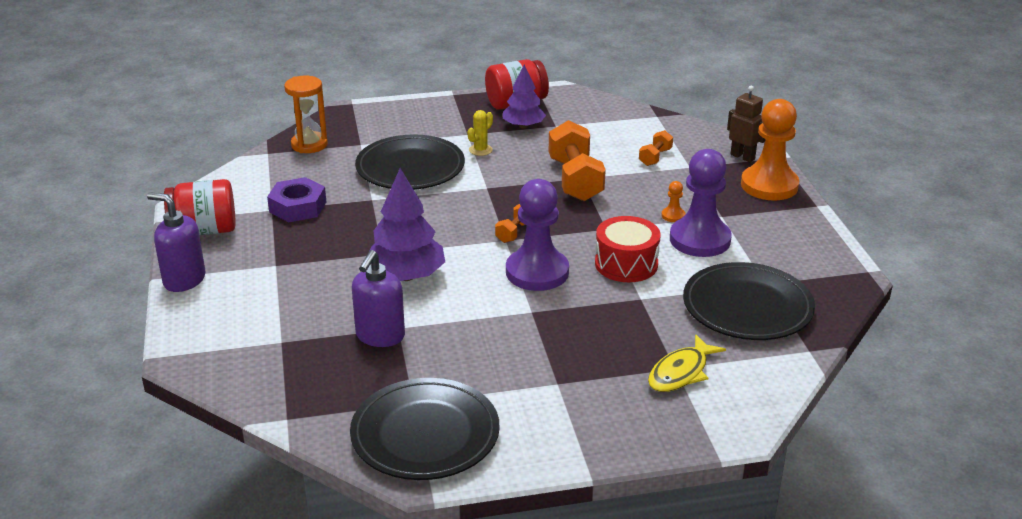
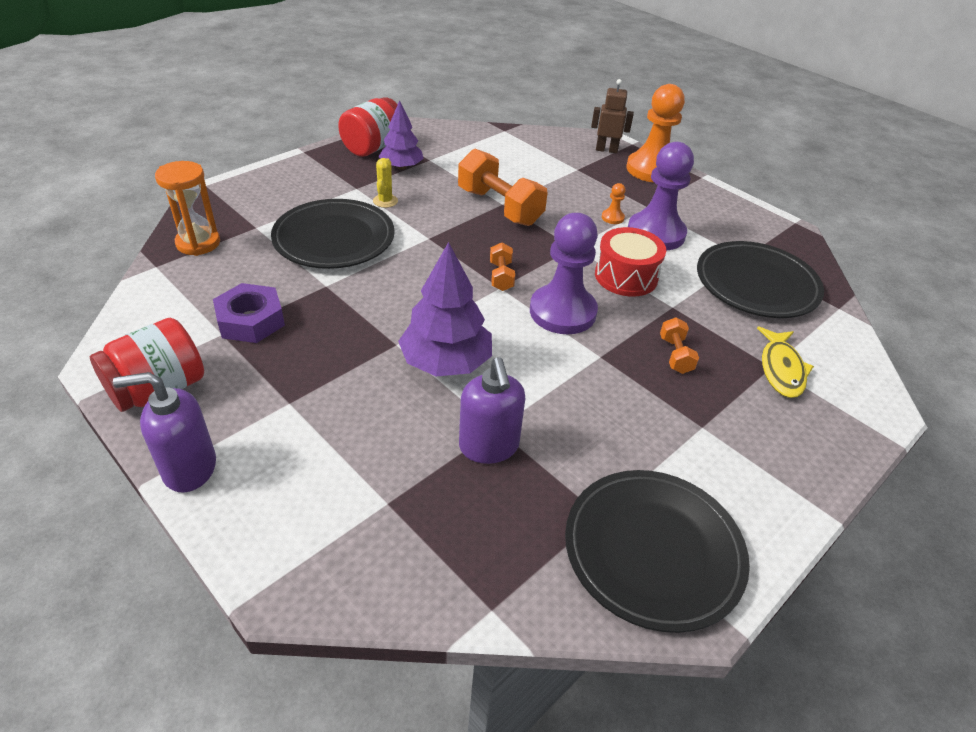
camera: 35 degrees left, 10 degrees up
orange dumbbell [639,130,673,166] -> orange dumbbell moved to [660,317,699,374]

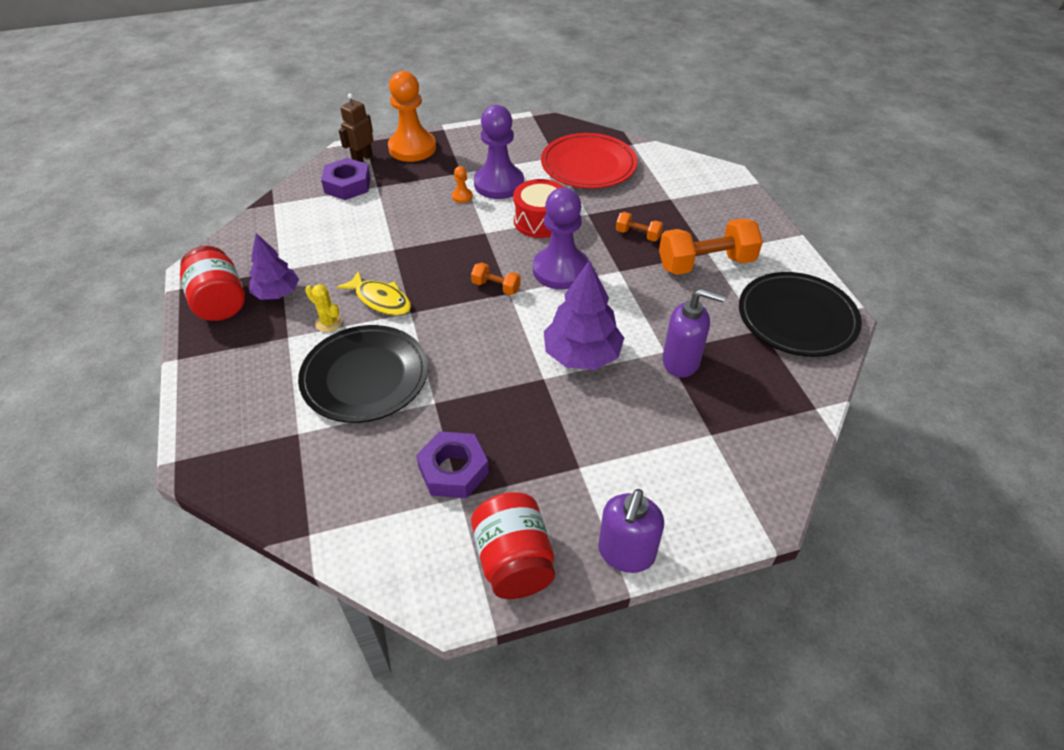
camera: 60 degrees left, 5 degrees up
orange hourglass [155,161,220,256] -> none
orange dumbbell [458,149,548,226] -> orange dumbbell moved to [659,218,763,275]
black plate [697,241,824,318] -> red plate [541,133,637,189]
yellow fish [757,327,814,398] -> yellow fish moved to [337,271,411,316]
none -> purple nut [321,158,371,200]

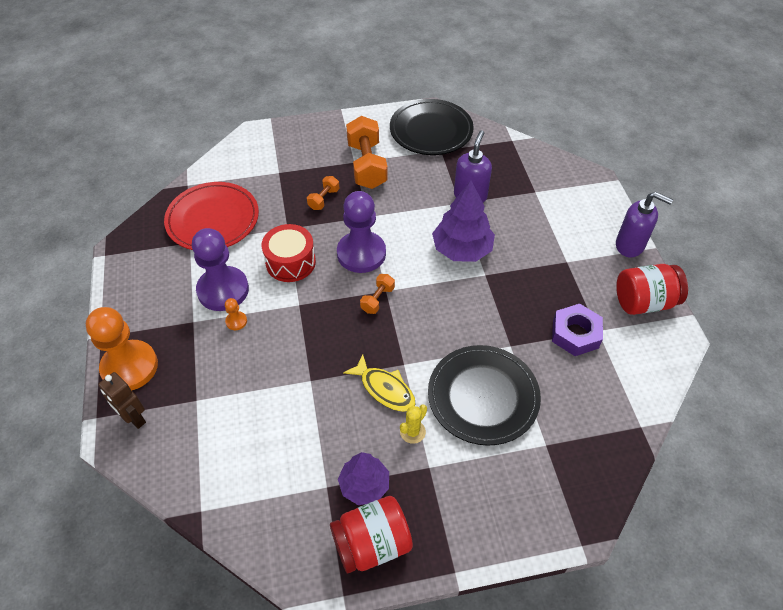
camera: 85 degrees left, 5 degrees up
purple nut [321,158,371,200] -> none
yellow fish [337,271,411,316] -> yellow fish turned 90 degrees clockwise [343,354,415,412]

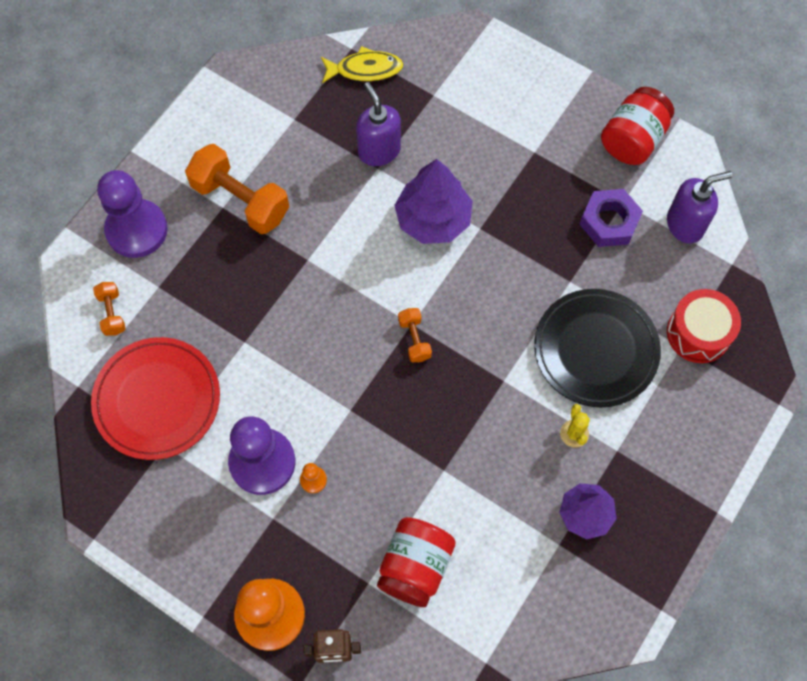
camera: 45 degrees left, 15 degrees up
red drum [262,224,316,282] -> red drum moved to [667,289,741,363]
orange dumbbell [307,176,340,210] -> orange dumbbell moved to [93,282,126,336]
red jar [330,496,413,573] -> red jar moved to [377,517,456,607]
purple pawn [337,191,386,273] -> purple pawn moved to [97,170,168,258]
yellow fish [343,354,415,412] -> yellow fish moved to [321,46,403,83]
black plate [390,99,474,155] -> none
purple soap dispenser [616,192,673,257] -> purple soap dispenser moved to [667,171,733,243]

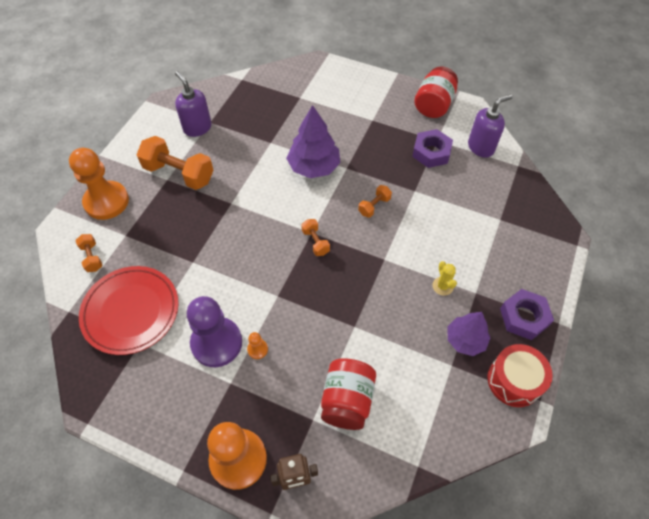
camera: 10 degrees left, 10 degrees down
purple pawn [97,170,168,258] -> orange pawn [69,148,129,220]
yellow fish [321,46,403,83] -> none
purple soap dispenser [356,82,401,166] -> purple soap dispenser moved to [175,71,212,137]
black plate [534,289,661,407] -> none
red drum [667,289,741,363] -> red drum moved to [488,344,553,407]
none -> orange dumbbell [358,185,392,218]
none -> purple nut [500,289,554,340]

